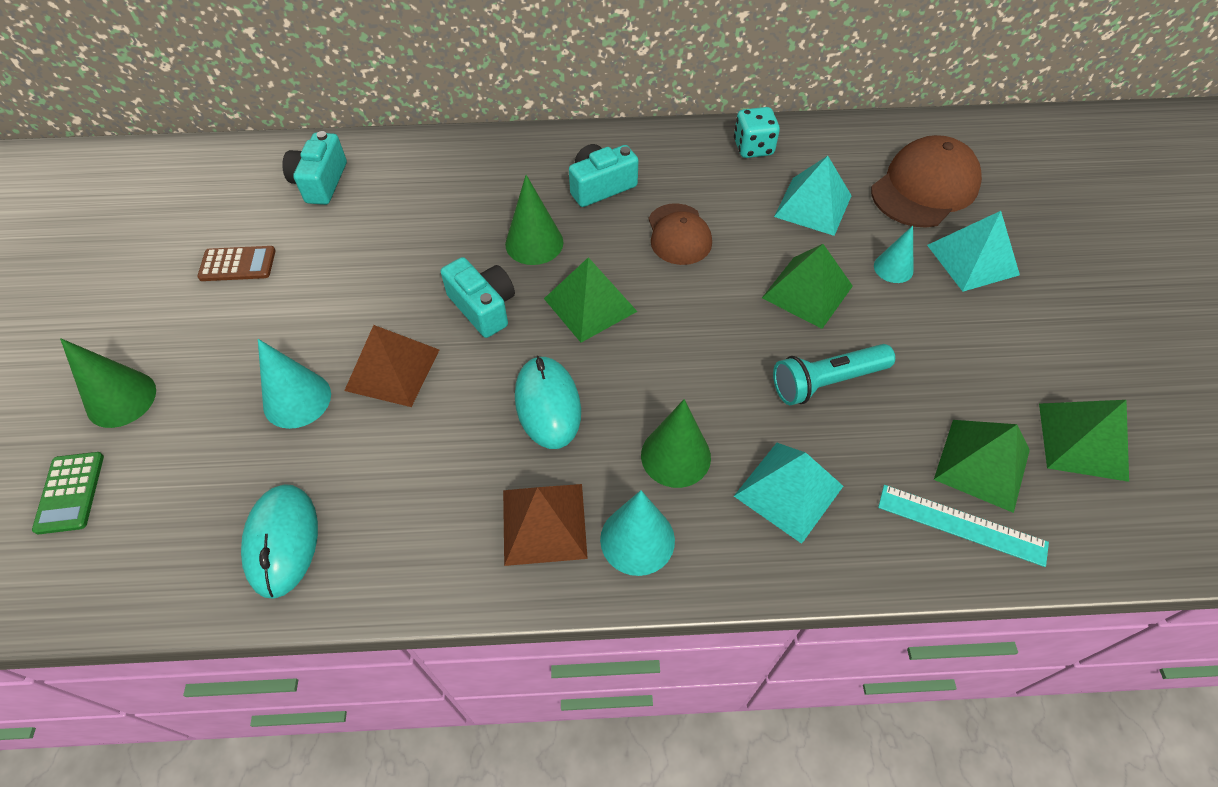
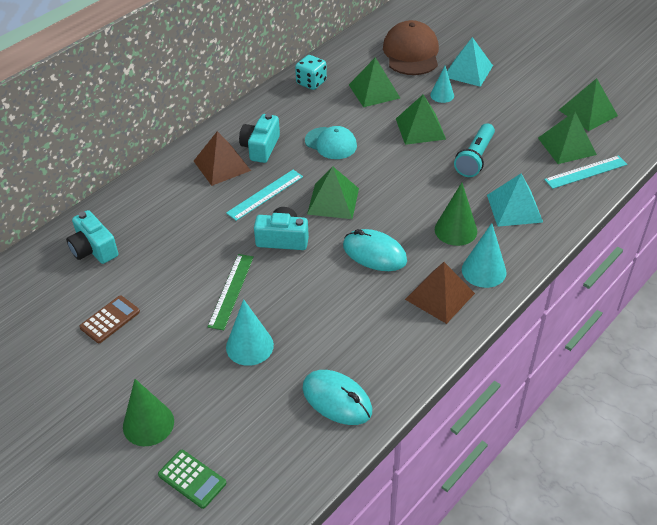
camera: 45 degrees left, 10 degrees down
brown pyramid [344,325,439,407] -> brown pyramid moved to [194,131,251,186]
green cone [505,175,563,265] -> turquoise ruler [226,170,303,221]
brown cap [649,203,712,265] -> turquoise cap [305,126,357,159]
turquoise pyramid [774,156,852,236] -> green pyramid [349,57,400,107]
none -> green ruler [208,254,254,330]

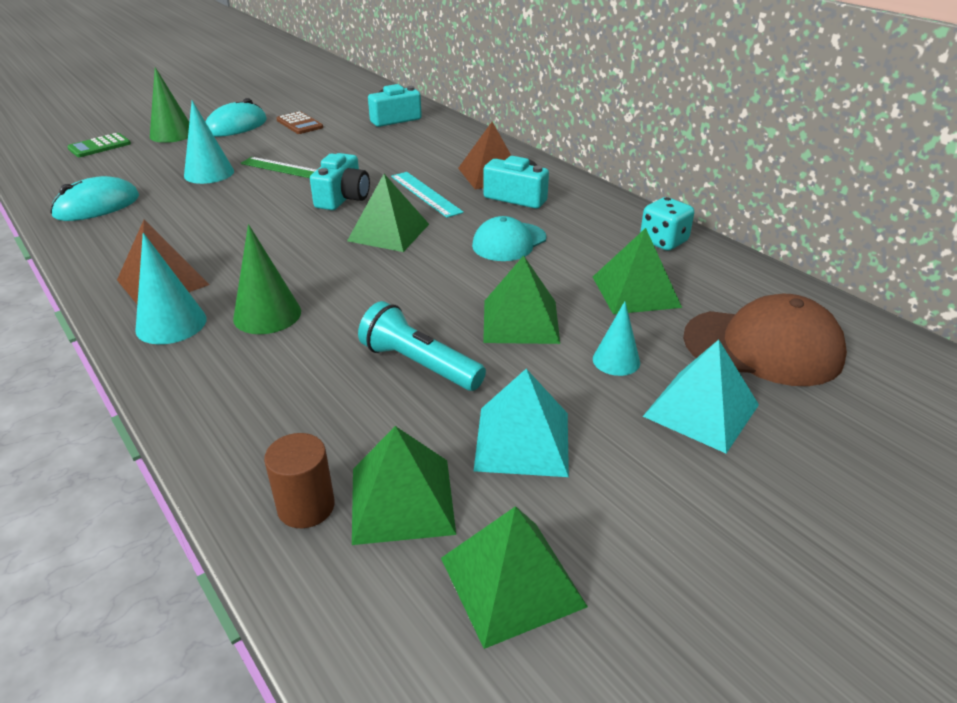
camera: 100 degrees right, 10 degrees down
turquoise mouse [343,229,407,271] -> turquoise mouse moved to [206,98,267,137]
turquoise pyramid [487,173,543,227] -> turquoise pyramid moved to [474,369,569,477]
turquoise ruler [544,155,627,189] -> brown cylinder [264,433,335,528]

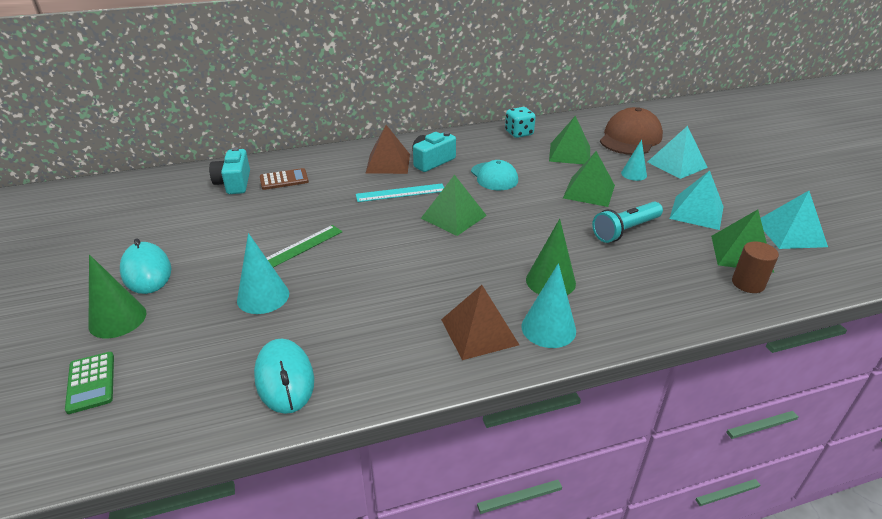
camera: 70 degrees left, 0 degrees up
brown calculator [277,111,323,134] -> brown calculator moved to [260,168,309,190]
turquoise camera [310,153,370,210] -> none
green pyramid [441,506,588,649] -> turquoise pyramid [761,191,828,249]

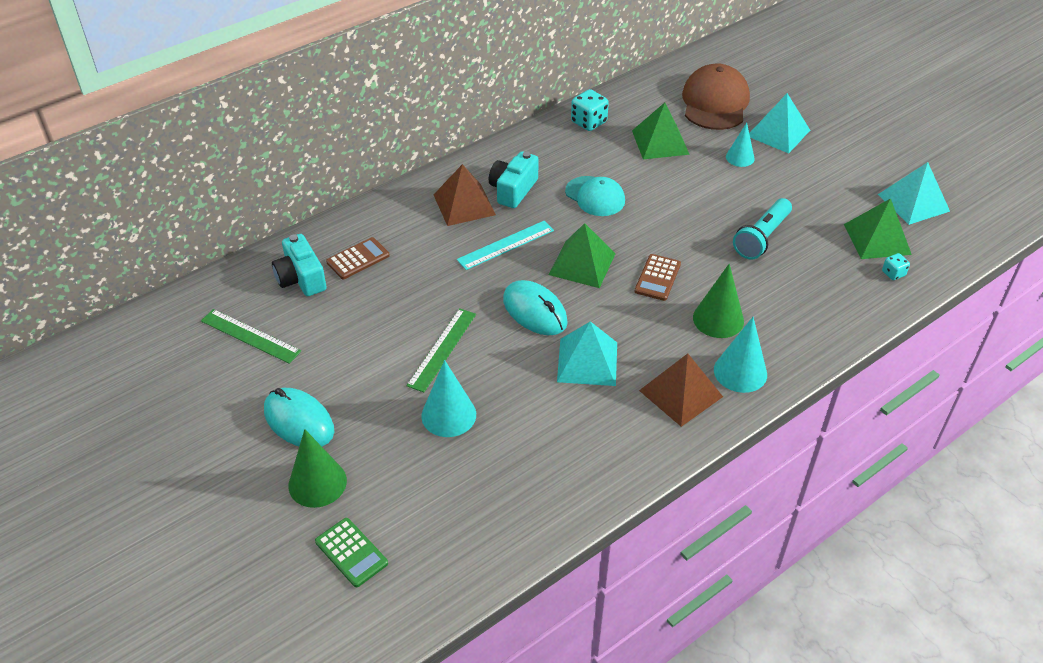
camera: 20 degrees left, 10 degrees up
turquoise mouse [254,339,314,414] -> turquoise mouse moved to [503,280,568,335]
green pyramid [563,151,615,207] -> none
turquoise pyramid [669,171,724,230] -> turquoise pyramid moved to [557,321,617,386]
brown cylinder [732,241,779,293] -> turquoise dice [882,253,910,280]
none -> green ruler [201,309,301,364]
none -> brown calculator [634,254,681,301]

